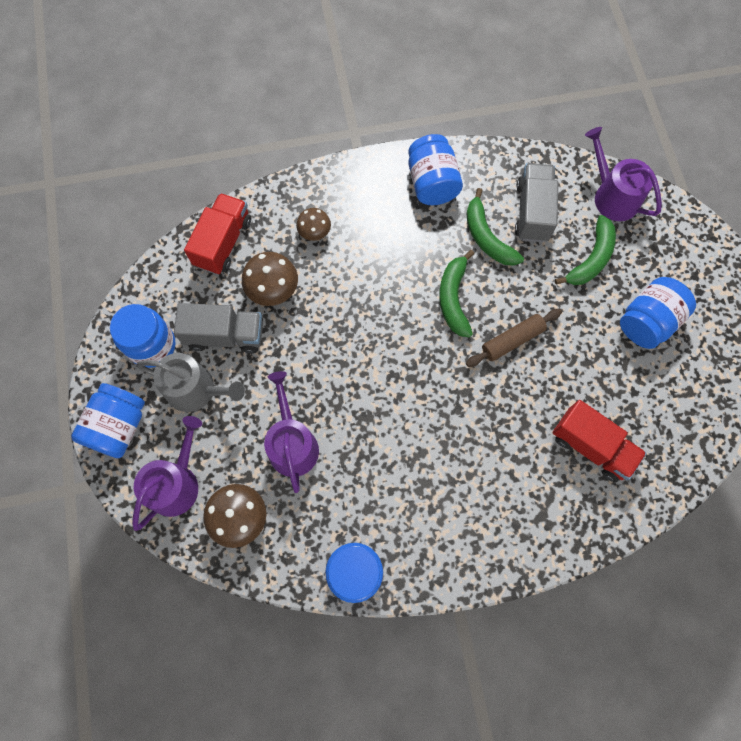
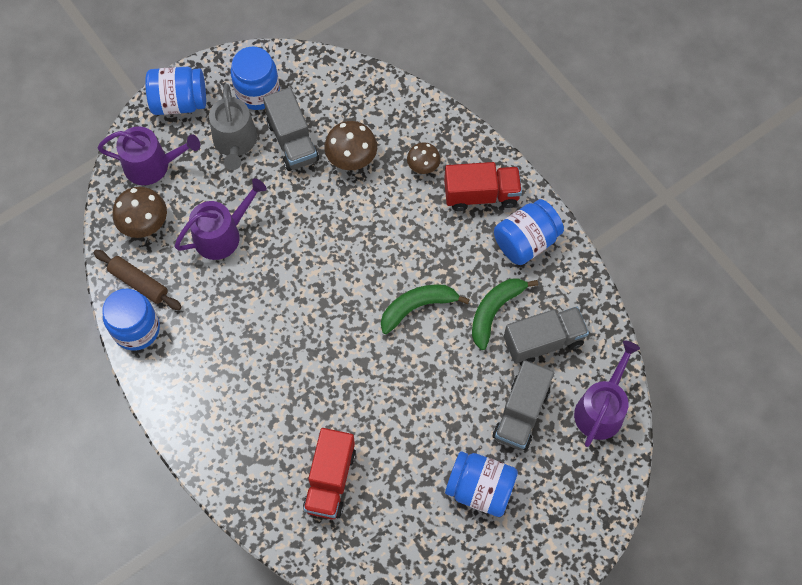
camera: 65 degrees right, 5 degrees down
red truck [184,193,251,275] -> red truck moved to [444,162,522,211]
brown rolling pin [466,309,562,367] -> brown rolling pin moved to [94,250,182,310]
green banana [555,215,616,285] -> grey truck [493,360,554,451]

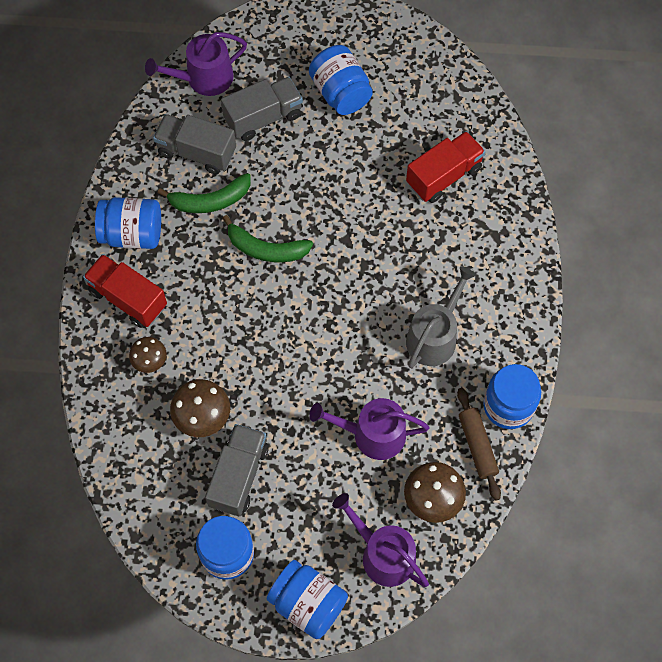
camera: 140 degrees left, 0 degrees up
grey watering can [209,84,257,170] -> grey watering can moved to [406,266,476,368]

